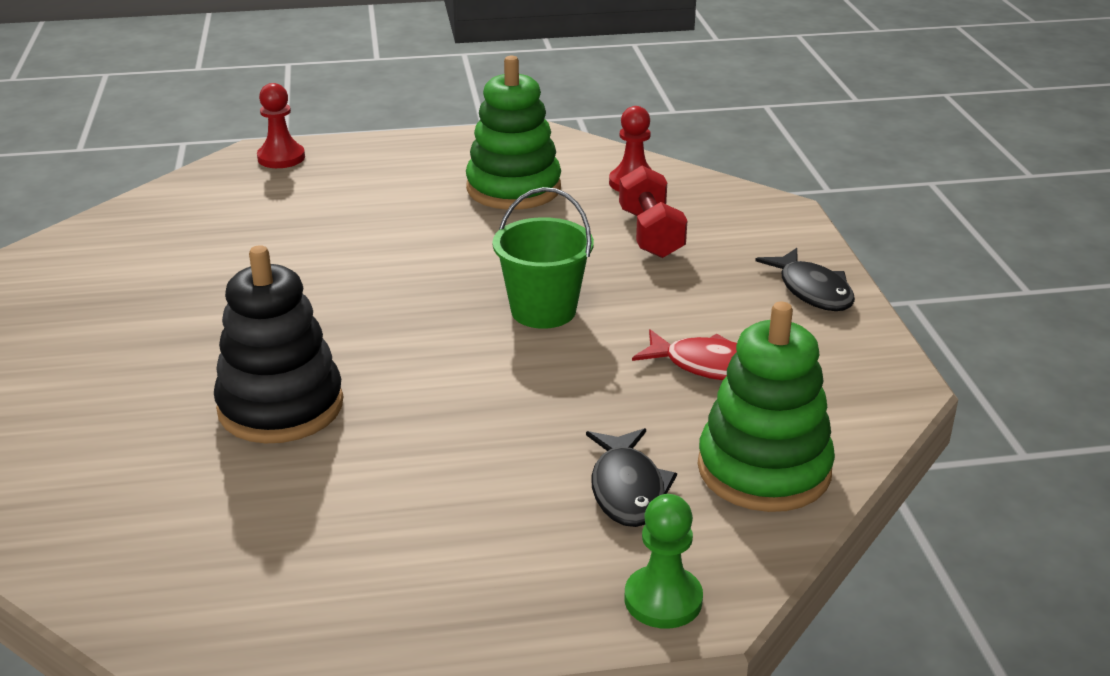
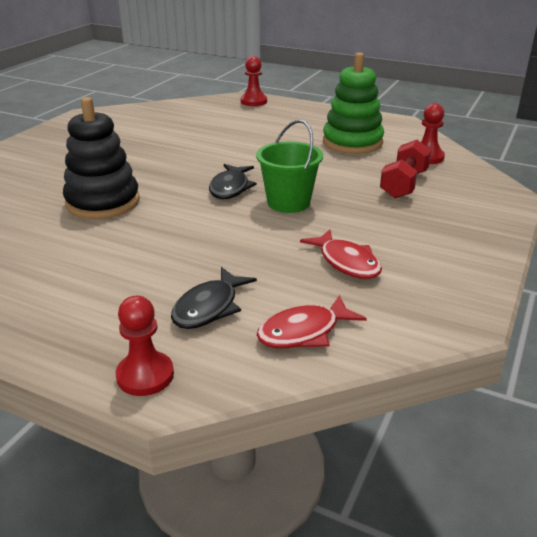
camera: 35 degrees right, 0 degrees up
green pawn [625,494,703,629] -> red pawn [116,296,174,396]
green stacking toy [698,302,835,512] -> red fish [257,295,367,348]
black fish [755,248,855,311] -> black fish moved to [209,164,257,199]

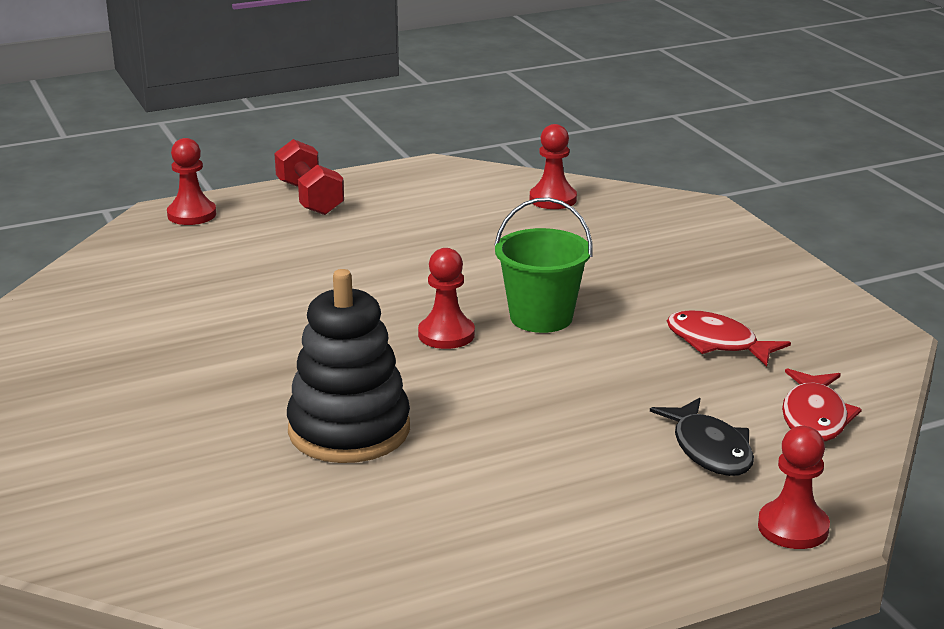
camera: 50 degrees left, 5 degrees down
black fish [209,164,257,199] -> red pawn [418,248,475,349]
red fish [300,230,382,279] -> red fish turned 150 degrees counterclockwise [667,310,791,366]
green stacking toy [323,52,384,154] -> none
red dumbbell [380,140,431,198] -> red dumbbell moved to [274,139,344,215]

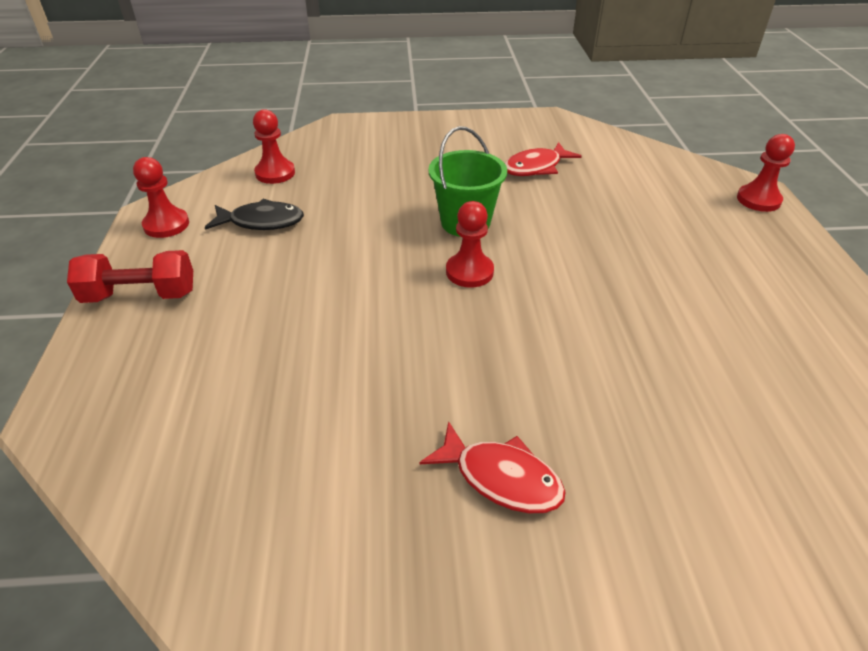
camera: 70 degrees left, 15 degrees up
red pawn [167,138,216,225] -> red pawn moved to [133,157,189,238]
black stacking toy [287,269,410,463] -> none
black fish [650,398,754,476] -> black fish moved to [205,199,304,230]
red fish [782,368,862,442] -> red fish moved to [420,421,566,513]

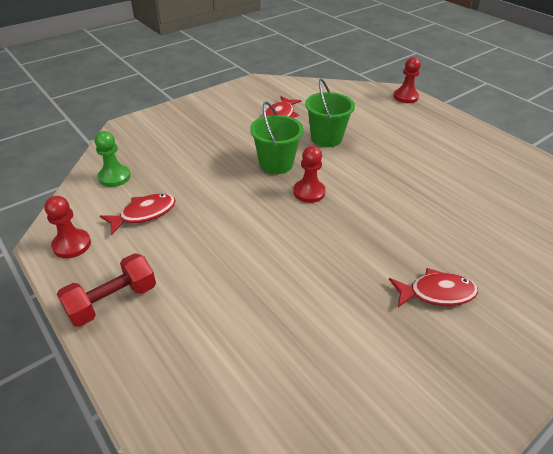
camera: 35 degrees left, 0 degrees up
black fish [205,199,304,230] -> red fish [100,193,176,235]
red pawn [253,109,295,184] -> green pawn [95,131,131,187]
none -> green bucket [305,79,355,147]

